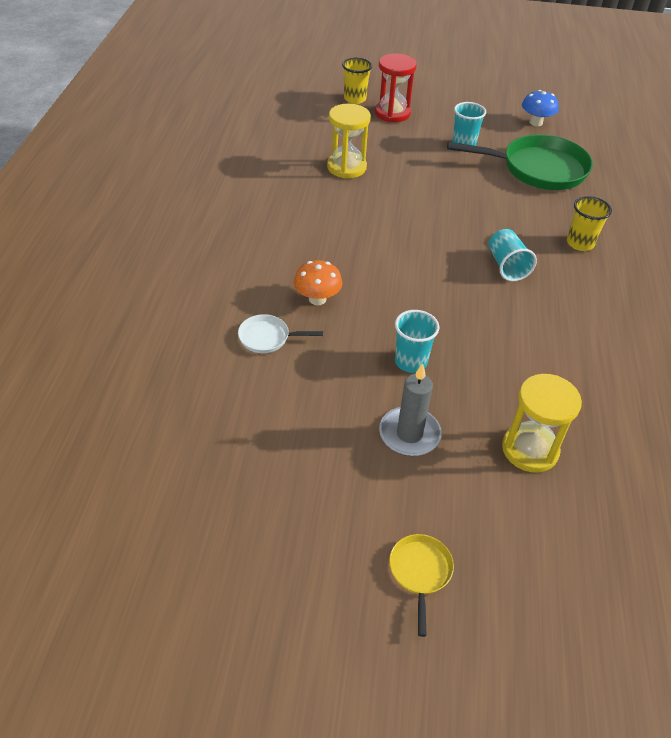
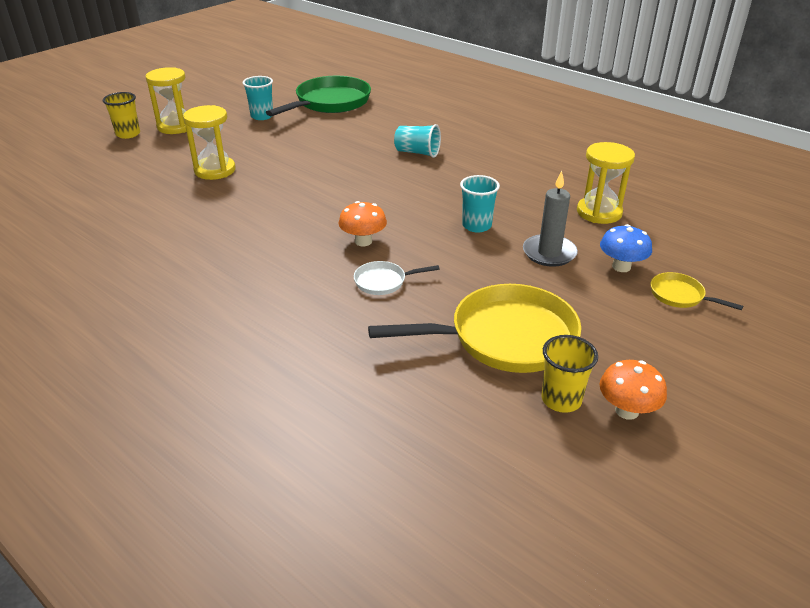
camera: 55 degrees left, 10 degrees down
white pan [238,314,323,353] -> white pan turned 45 degrees clockwise [354,261,440,295]
red hourglass [375,53,417,122] -> yellow hourglass [145,67,186,134]
blue mushroom [522,90,559,126] -> blue mushroom moved to [600,224,652,272]
yellow cup [567,196,612,251] -> yellow cup moved to [542,335,598,413]
none -> yellow pan [368,284,581,373]
none -> orange mushroom [599,360,667,420]

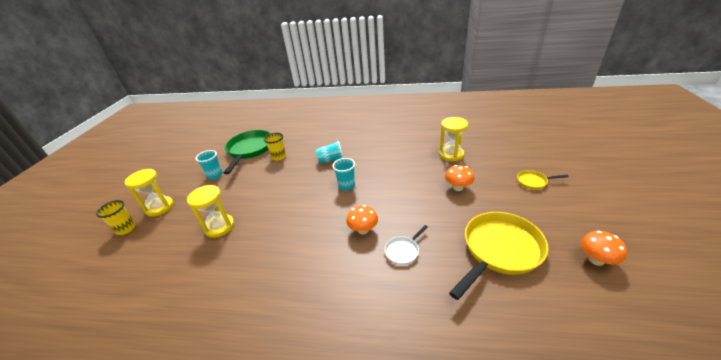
camera: 30 degrees left, 0 degrees up
turquoise cup [460,175,500,233] -> turquoise cup moved to [332,158,355,191]
grey candle [523,171,578,267] -> orange mushroom [445,165,474,191]
yellow cup [542,335,598,413] -> yellow cup moved to [264,133,286,161]
blue mushroom [600,224,652,272] -> none

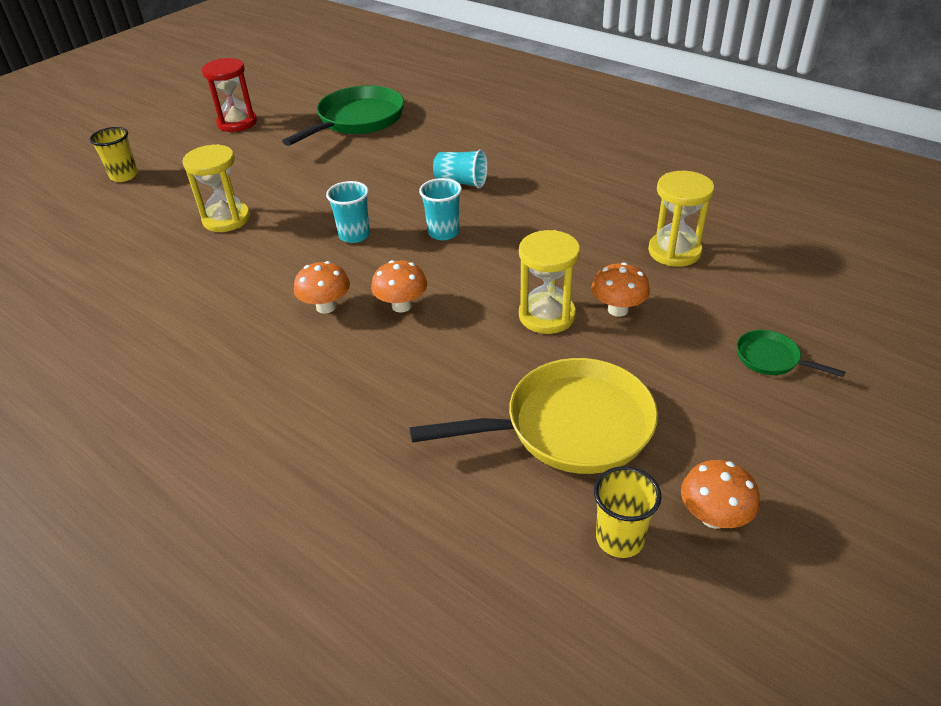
camera: 30 degrees right, 5 degrees up
yellow hourglass [125,169,174,217] -> yellow hourglass moved to [519,230,580,334]
turquoise cup [195,150,223,179] -> turquoise cup moved to [326,181,370,243]
yellow cup [264,133,286,161] -> yellow cup moved to [594,466,662,558]
white pan [385,225,428,265] -> none
yellow pan [517,170,569,190] -> green pan [737,330,845,377]
none -> red hourglass [202,58,257,132]
none -> orange mushroom [294,261,350,314]

